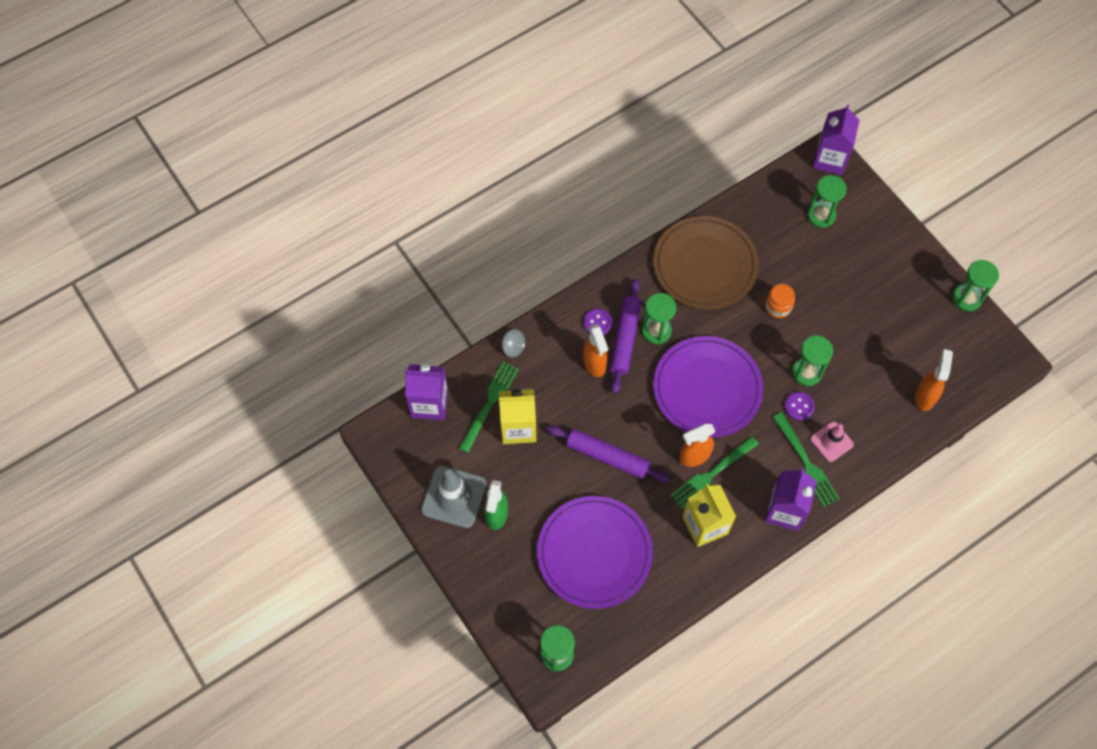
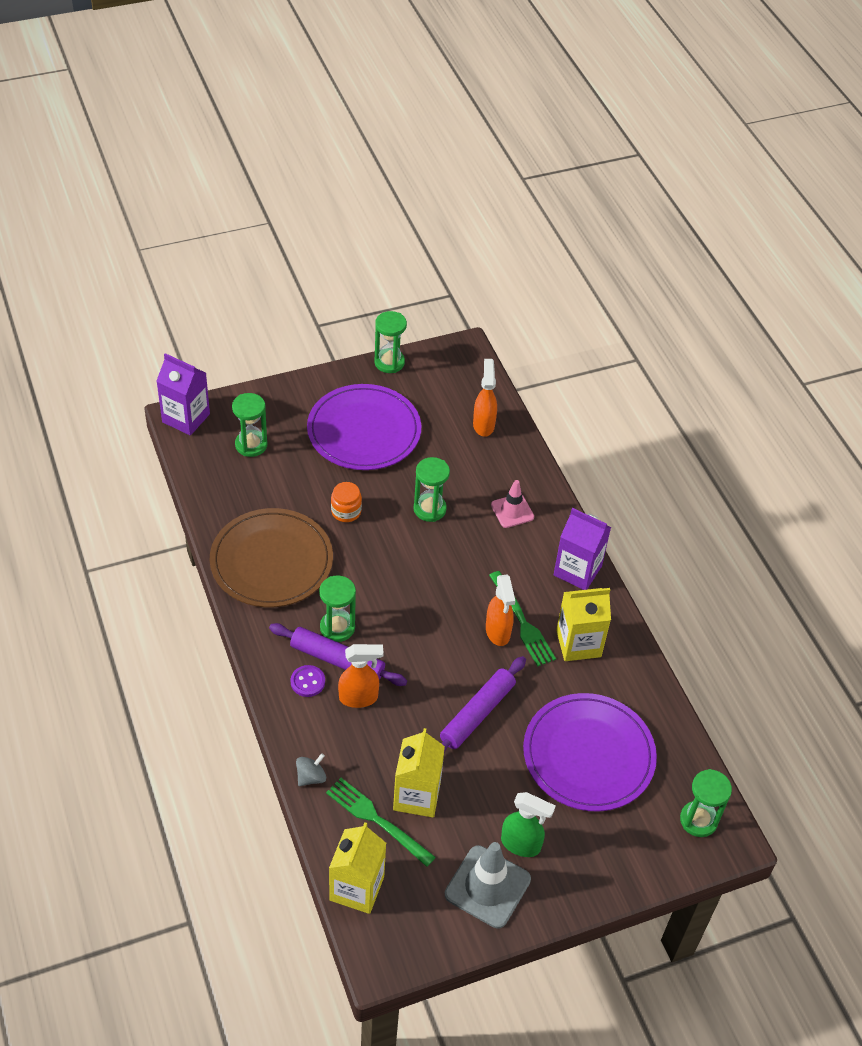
camera: 80 degrees left, 15 degrees down
purple carton [405,364,448,420] -> yellow carton [329,822,386,914]
purple plate [653,336,763,438] -> purple plate moved to [307,384,421,470]
green fork [773,412,840,507] -> none
purple button [785,392,815,420] -> none
orange spray bottle [915,349,953,411] -> orange spray bottle turned 60 degrees clockwise [473,359,497,437]

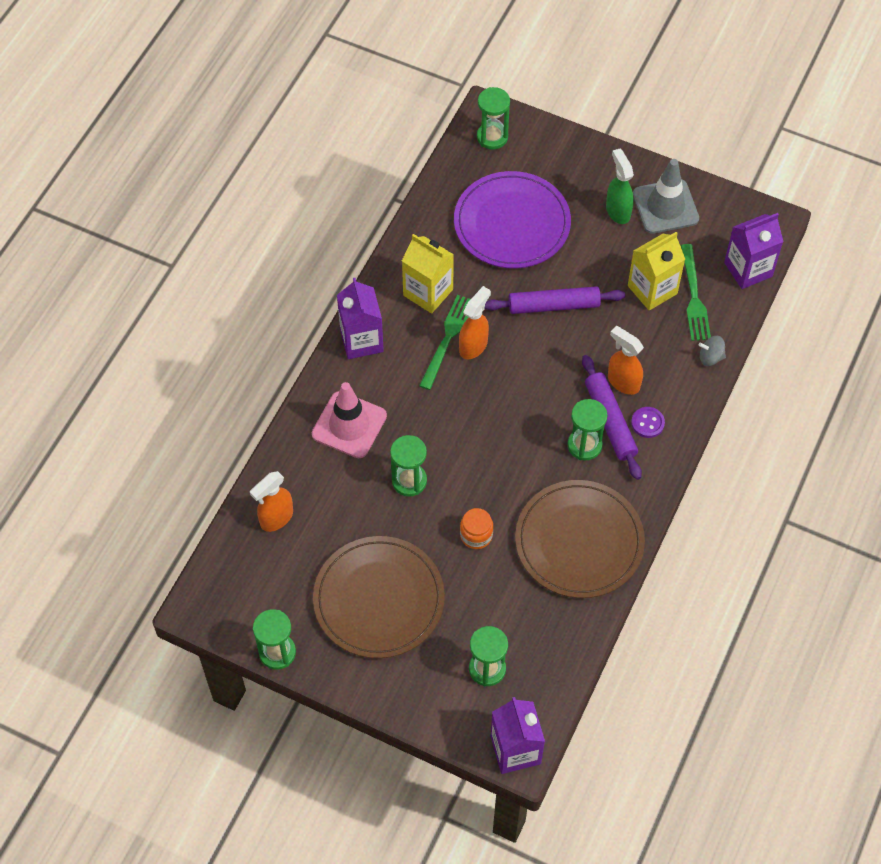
camera: 130 degrees left, 10 degrees up
purple plate [307,384,421,470] -> brown plate [313,536,445,658]
yellow carton [329,822,386,914] -> purple carton [724,213,784,289]
pink traffic cone [491,480,534,528] -> pink traffic cone [312,382,387,458], size x1.62

